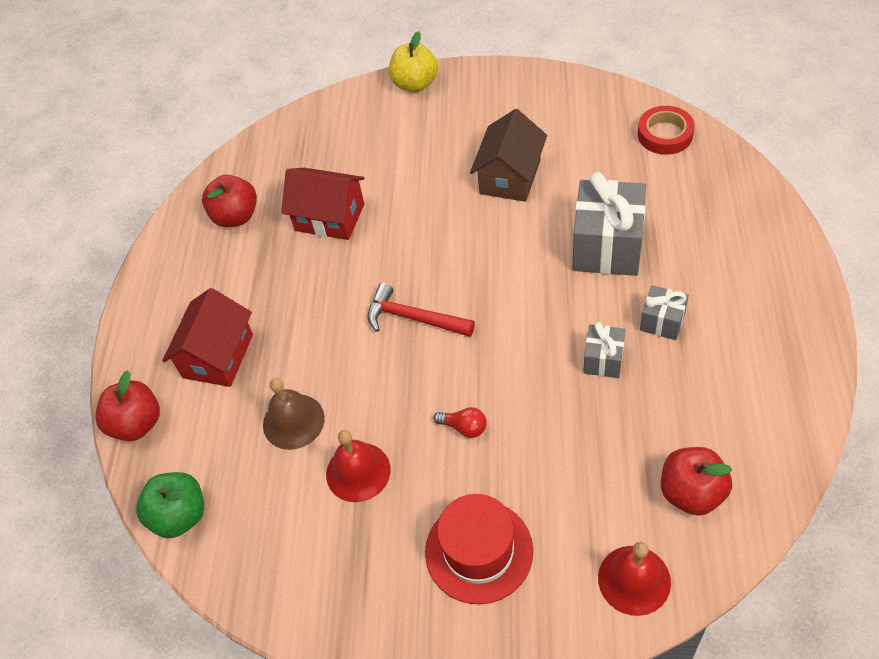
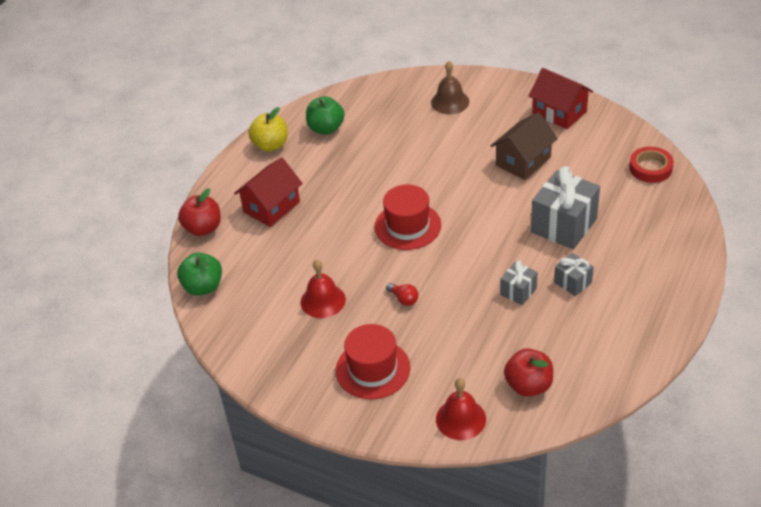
camera: 20 degrees right, 10 degrees down
red apple [202,175,257,227] -> green apple [306,96,344,134]
brown bell [263,378,325,450] -> brown bell moved to [431,61,469,114]
red house [281,168,365,240] -> red house moved to [529,68,593,129]
red hammer [368,283,475,337] -> red hat [374,185,441,250]
yellow apple [389,31,438,92] -> yellow apple moved to [248,107,288,152]

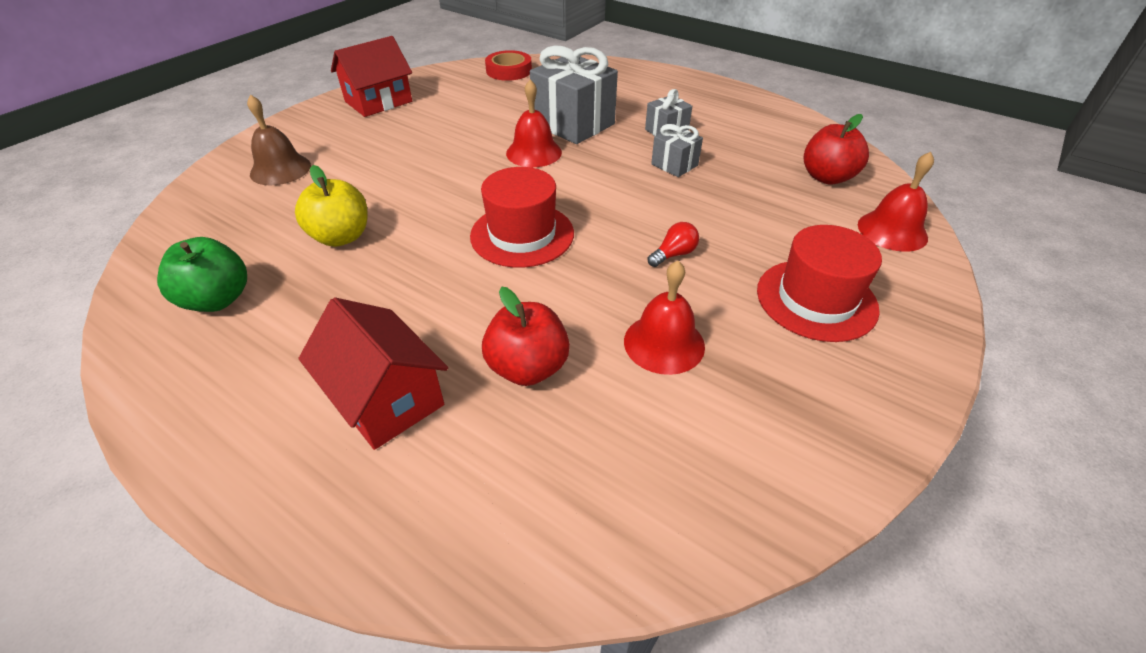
camera: 85 degrees left, 0 degrees up
green apple [177,252,222,296] -> none
red apple [178,188,221,236] -> red apple moved to [482,287,570,386]
yellow apple [248,107,288,152] -> yellow apple moved to [295,165,367,247]
brown house [491,112,558,180] -> none
none -> red bell [506,80,562,167]

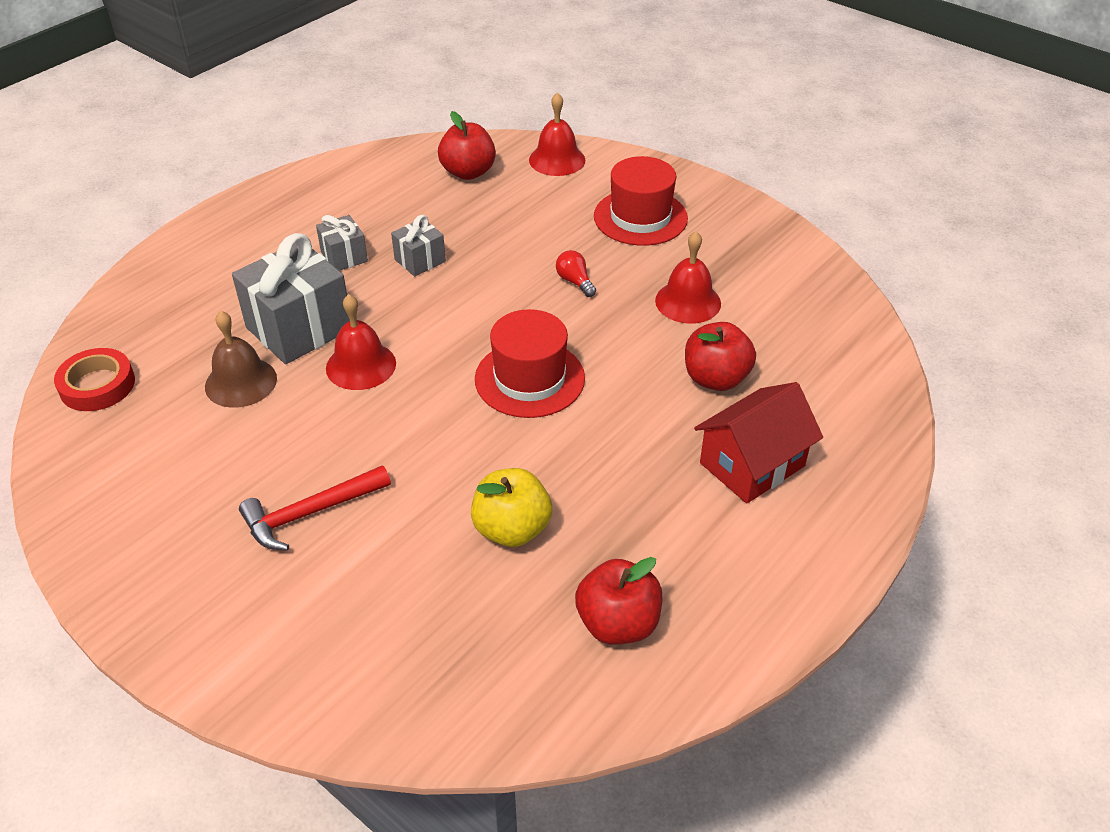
camera: 85 degrees left, 0 degrees up
green apple [157,237,247,312] -> red apple [575,557,662,645]
brown bell [247,95,311,185] -> brown bell moved to [205,311,277,408]
red house [331,36,412,117] -> none
none -> red hammer [239,465,391,551]

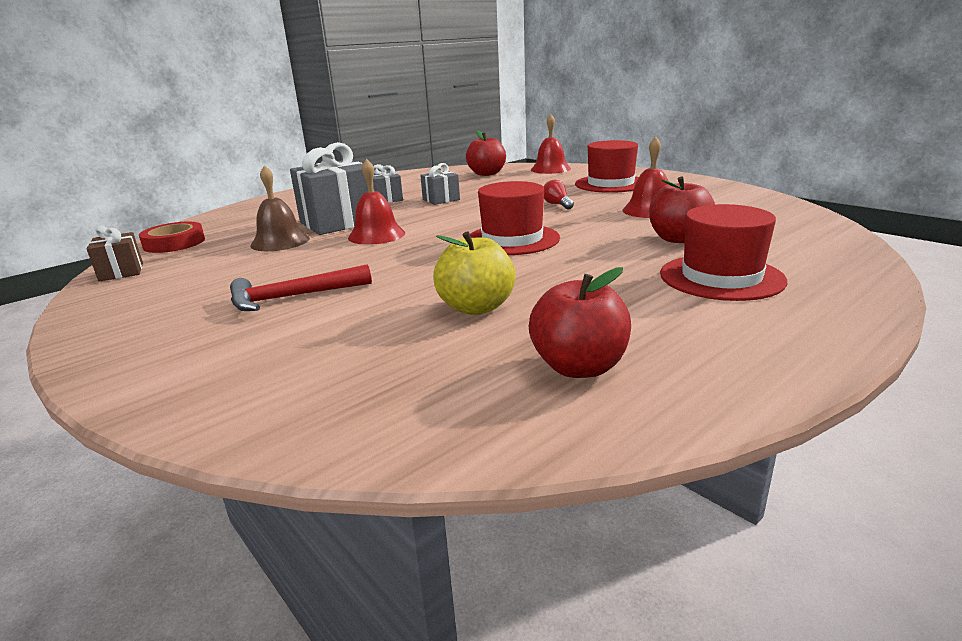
camera: 10 degrees right, 20 degrees down
red house [694,382,823,504] -> red hat [660,204,787,301]
none -> brown gift [87,226,143,282]

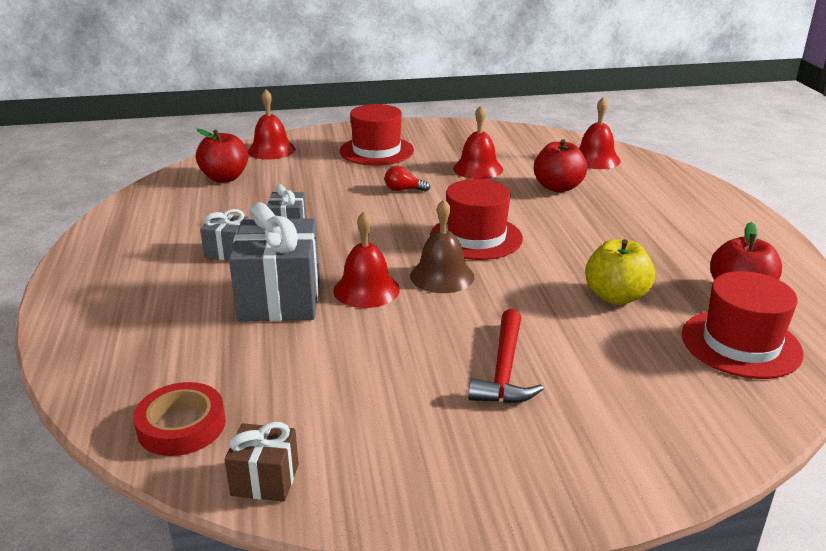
camera: 60 degrees left, 5 degrees up
brown bell [251,165,310,251] -> brown bell moved to [410,199,474,293]
red hat [660,204,787,301] -> red hat moved to [682,271,804,379]
none -> red bell [579,97,621,169]

